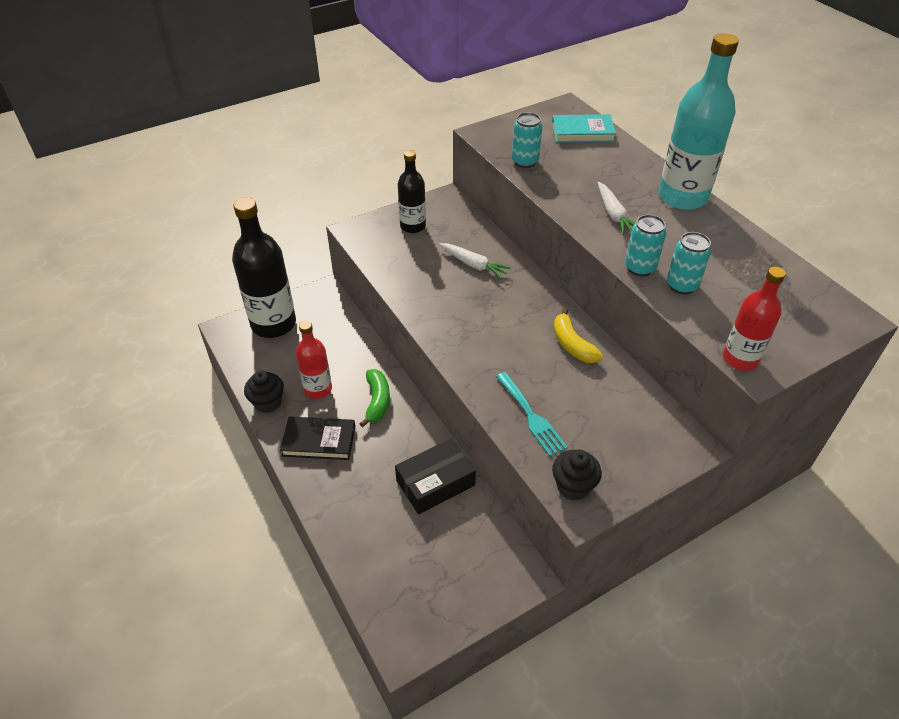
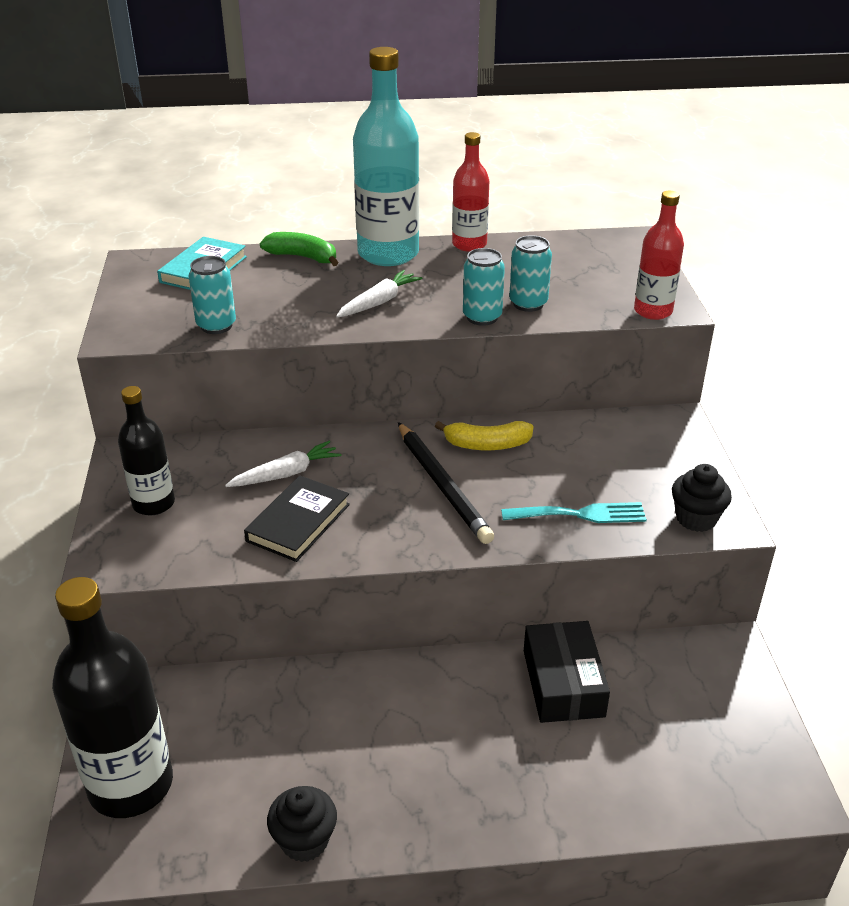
camera: 65 degrees left, 10 degrees down
black book [280,417,355,460] -> black book moved to [244,476,350,562]
red bottle [296,321,332,399] -> red bottle moved to [452,132,489,252]
green banana [360,369,390,427] -> green banana moved to [260,232,338,266]
white carrot [598,182,635,235] -> white carrot turned 60 degrees counterclockwise [336,270,423,318]
none -> black pencil [398,422,494,544]

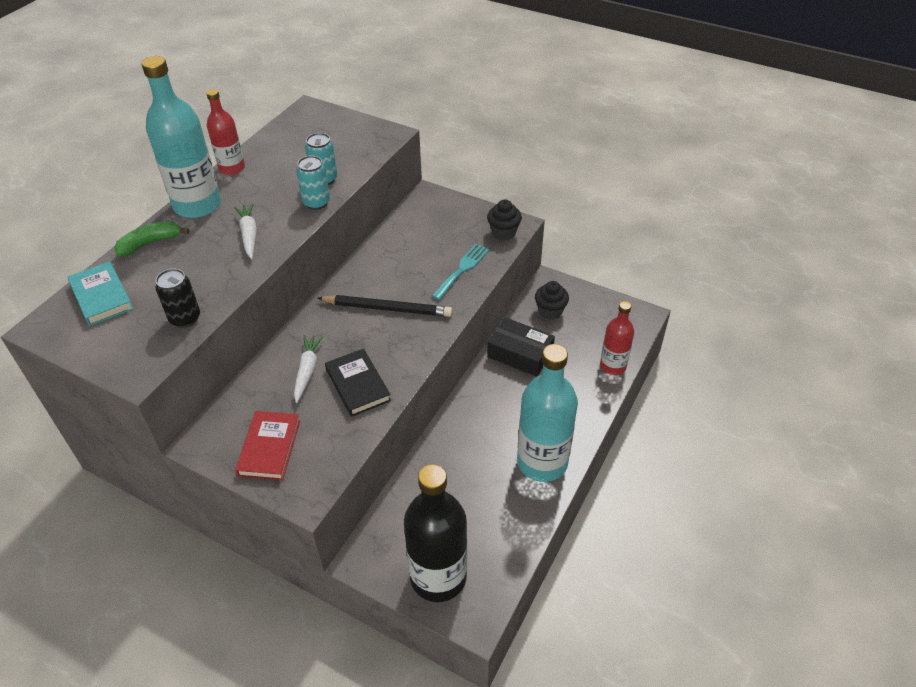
camera: 55 degrees left, 10 degrees up
black bottle [118,386,175,515] -> red book [235,411,300,481]
turquoise can [189,256,236,334] -> black can [156,269,200,328]
black cupcake [267,786,337,862] -> black cupcake moved to [535,281,569,319]
yellow banana [435,421,534,450] -> none
red bottle [634,191,684,320] -> red bottle moved to [600,301,634,375]
none -> turquoise bottle [517,344,578,482]

